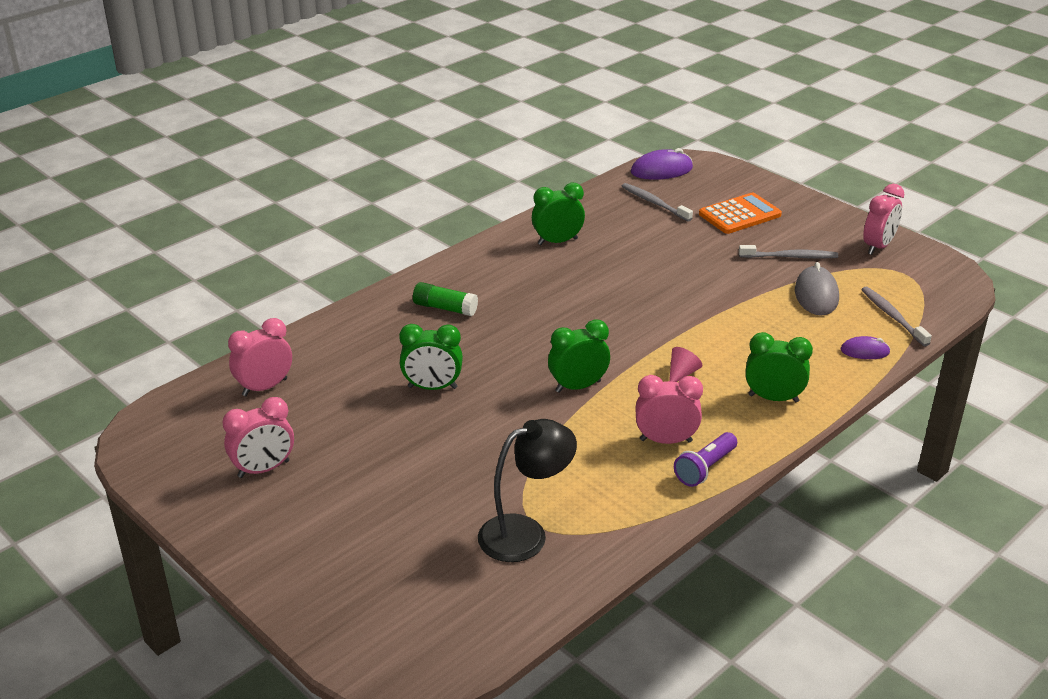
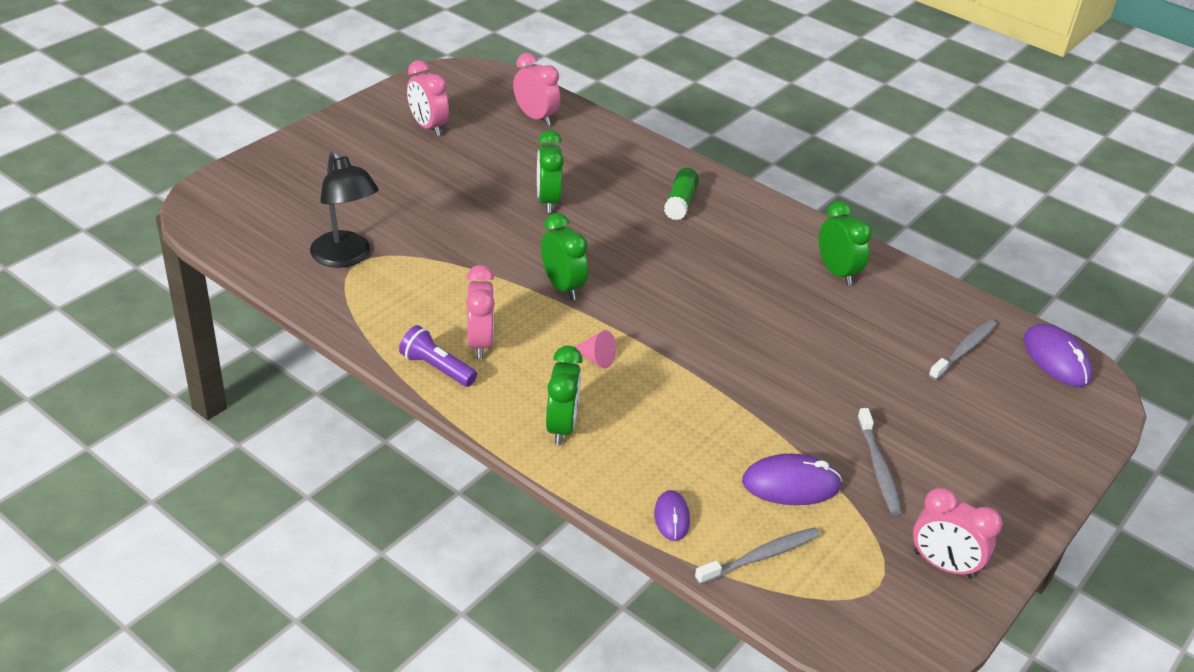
camera: 80 degrees right, 5 degrees up
orange calculator [699,193,782,234] -> none
grey mouse [795,262,839,316] -> purple mouse [742,454,842,505]

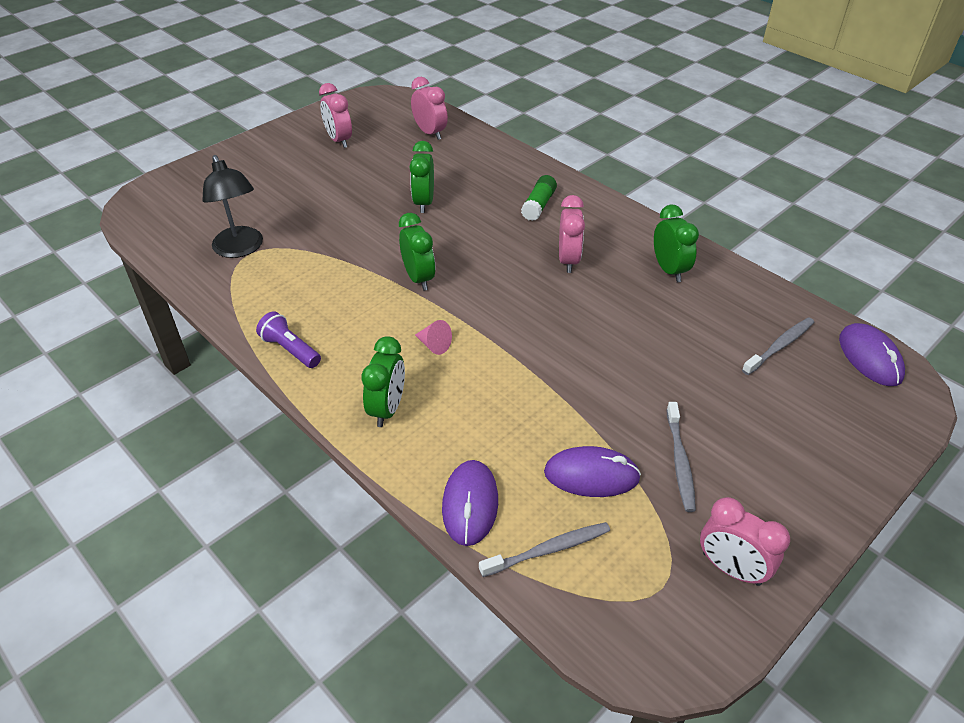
camera: 10 degrees right, 5 degrees up
pink clock [466,265,495,359] -> pink clock moved to [559,195,585,273]
purple mouse [654,490,690,541] -> purple mouse [442,460,498,546], size x1.66

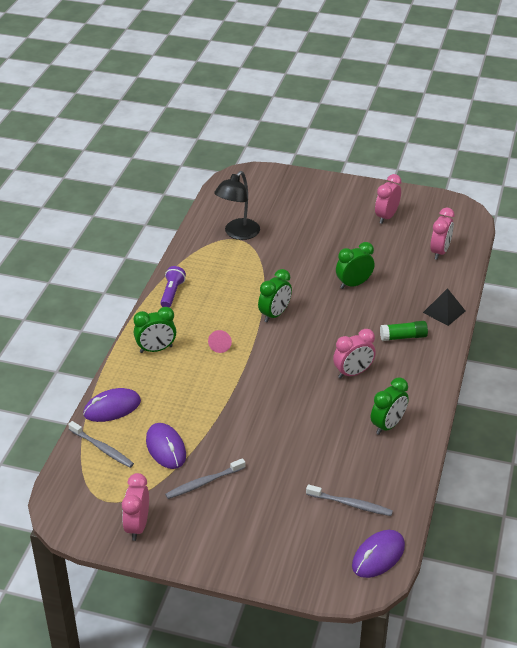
camera: 60 degrees right, 5 degrees down
none -> black pyramid [423,288,465,326]

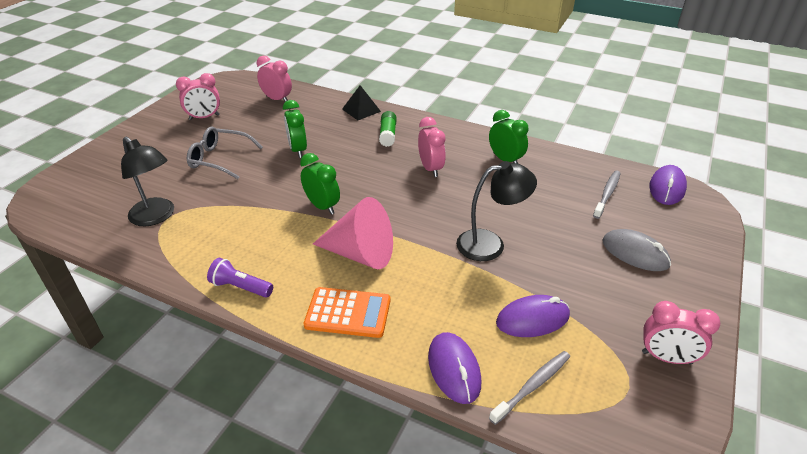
camera: 80 degrees left, 0 degrees up
green clock [134,307,176,353] -> orange calculator [304,287,390,338]
grey toothbrush [165,458,245,499] -> none
pink cone [208,330,232,353] -> pink cone [313,197,393,269], size x2.45
purple mouse [352,530,405,578] -> purple mouse turned 60 degrees clockwise [649,165,687,205]
pink clock [375,174,401,224] -> pink clock turned 60 degrees counterclockwise [176,73,220,120]
none -> grey glasses [187,126,263,179]
none -> black lamp [456,161,537,261]
none -> grey mouse [602,229,671,271]

